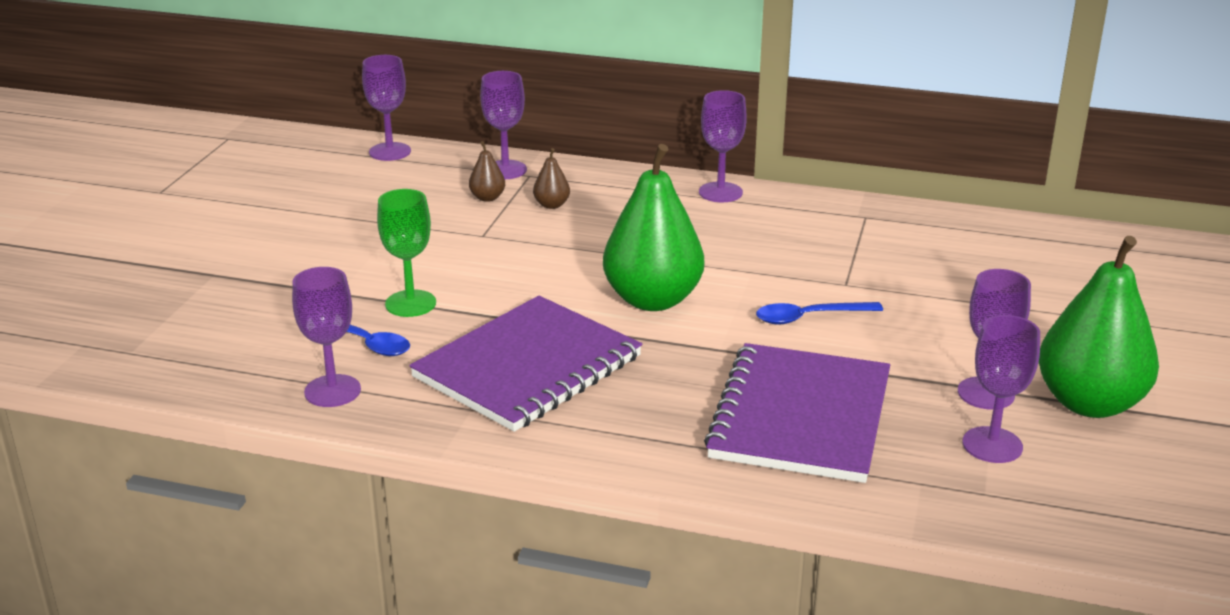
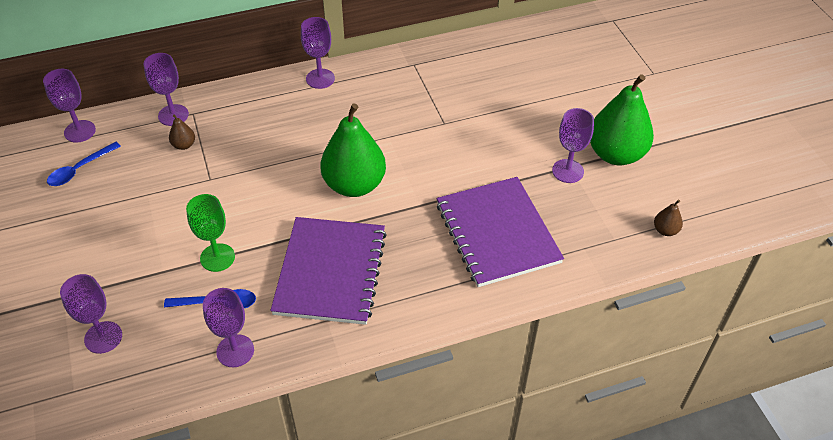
camera: 35 degrees left, 20 degrees up
brown pear [533,148,570,209] -> brown pear moved to [654,200,683,236]
blue spoon [756,302,883,325] -> blue spoon moved to [47,142,121,186]
purple goblet [962,315,1040,463] -> purple goblet moved to [60,274,122,354]

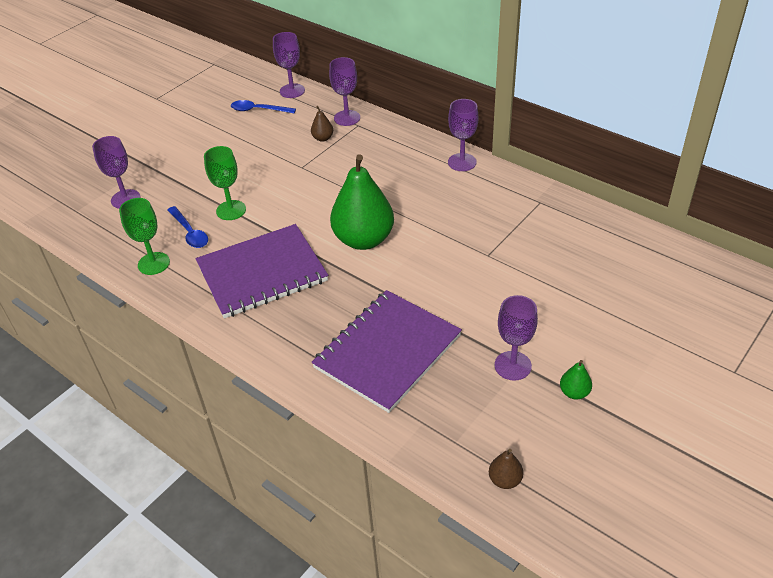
camera: 60 degrees right, 5 degrees down
purple goblet [203,288,254,367] -> green goblet [119,198,170,275]
green pear [590,74,654,165] -> green pear [560,360,592,399], size x0.41

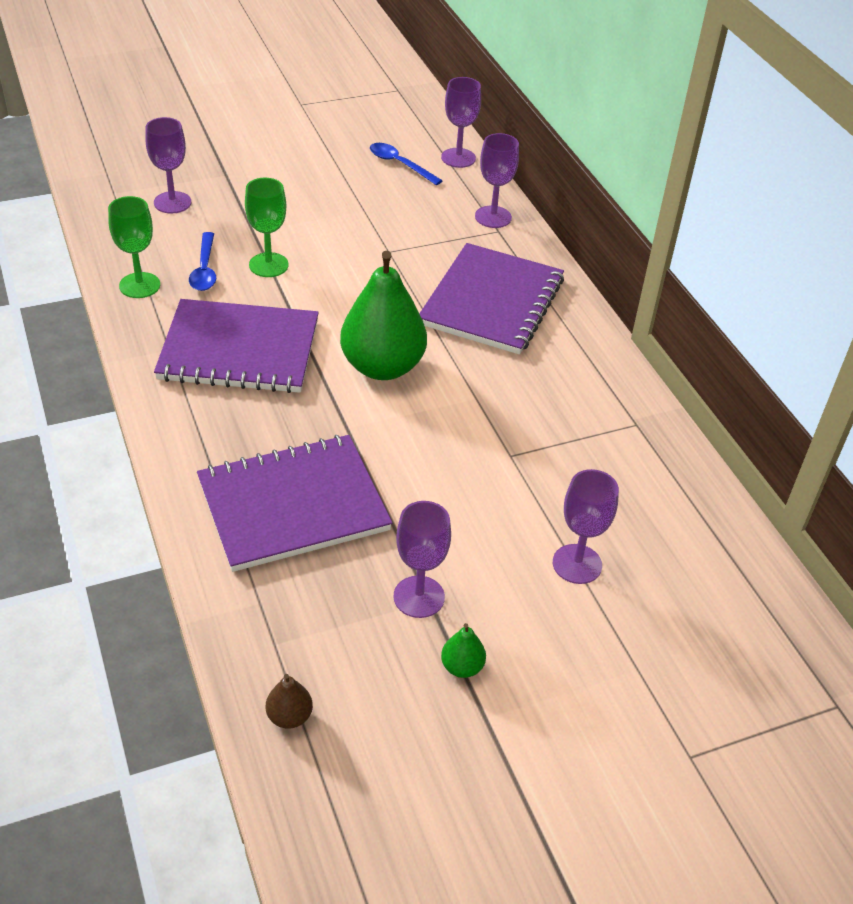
camera: 25 degrees right, 0 degrees up
brown pear [311,106,333,142] -> none
purple goblet [448,99,479,171] -> purple goblet moved to [553,469,619,584]
none -> purple notebook [419,243,564,355]

